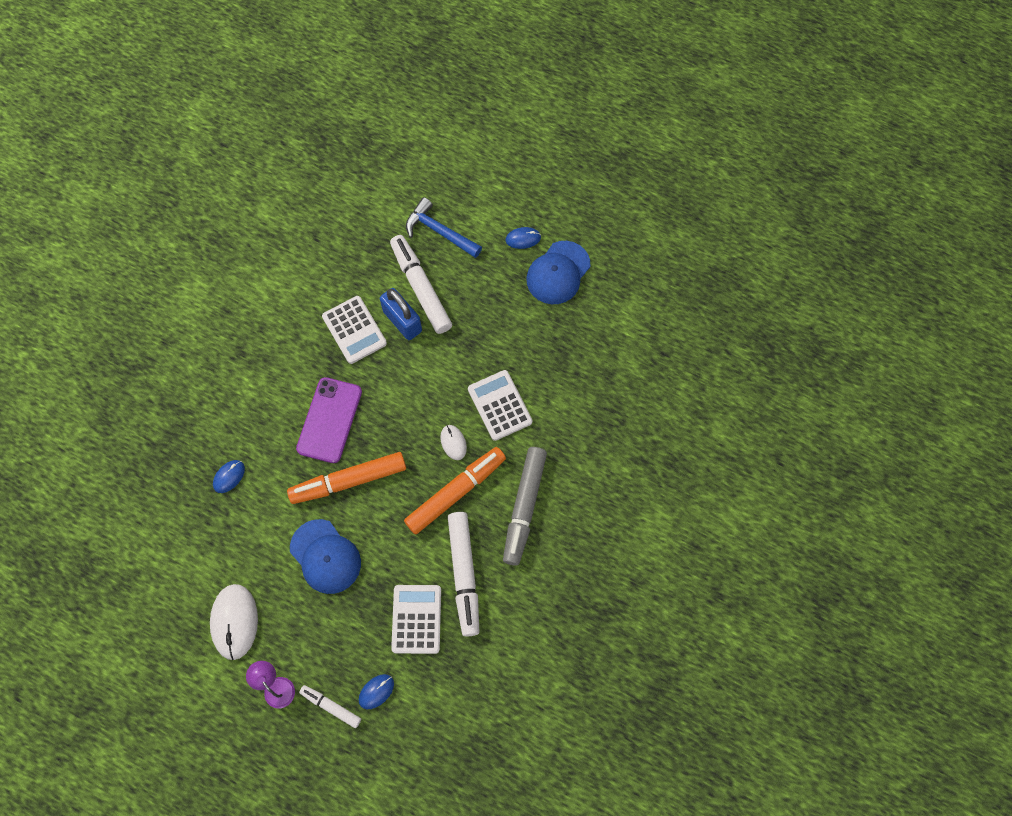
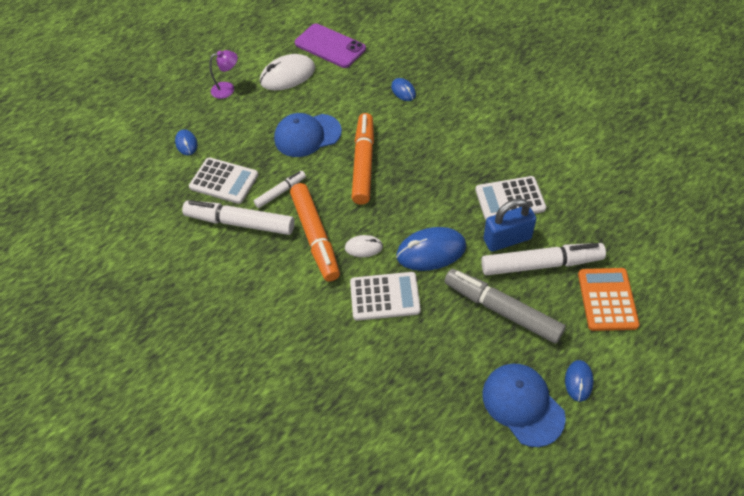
camera: 115 degrees right, 15 degrees down
white mouse [210,584,258,660] -> white mouse turned 45 degrees counterclockwise [260,54,315,91]
purple phone [296,377,362,463] -> purple phone moved to [295,24,366,68]
white marker [299,685,361,728] -> white marker moved to [254,171,306,208]
blue hammer [406,197,482,258] -> orange calculator [578,268,640,331]
grey marker [503,447,547,566] -> grey marker moved to [444,269,566,344]
none -> blue mouse [396,227,466,271]

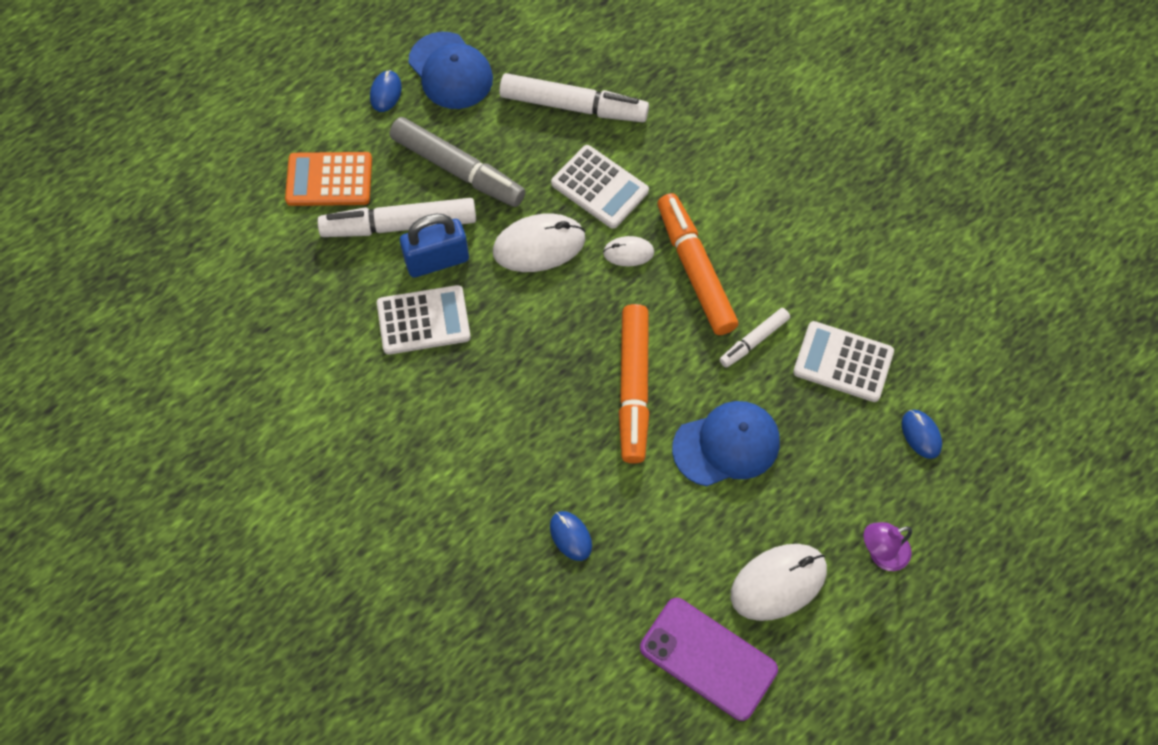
camera: 175 degrees right, 10 degrees up
white marker [182,200,295,235] -> white marker moved to [499,73,649,122]
white calculator [350,272,421,321] -> white calculator turned 135 degrees counterclockwise [551,145,649,229]
blue mouse [396,227,466,271] -> white mouse [493,213,585,272]
orange calculator [578,268,640,331] -> orange calculator turned 90 degrees clockwise [285,152,372,206]

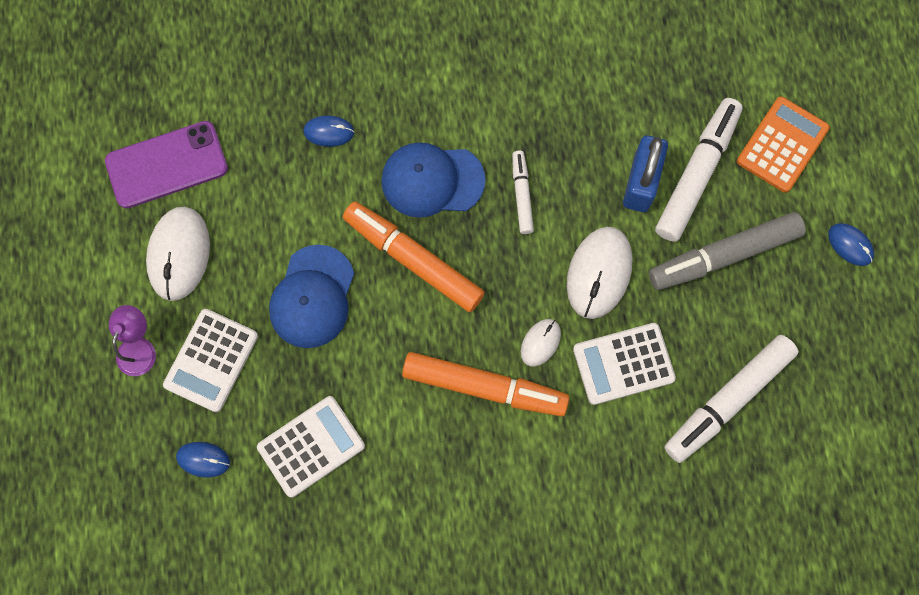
camera: 125 degrees right, 10 degrees up
white calculator [377,285,471,355] -> white calculator moved to [163,309,258,412]
blue cap [408,32,493,109] -> blue cap moved to [381,142,486,218]
white marker [719,308,790,368] -> white marker moved to [512,151,534,234]

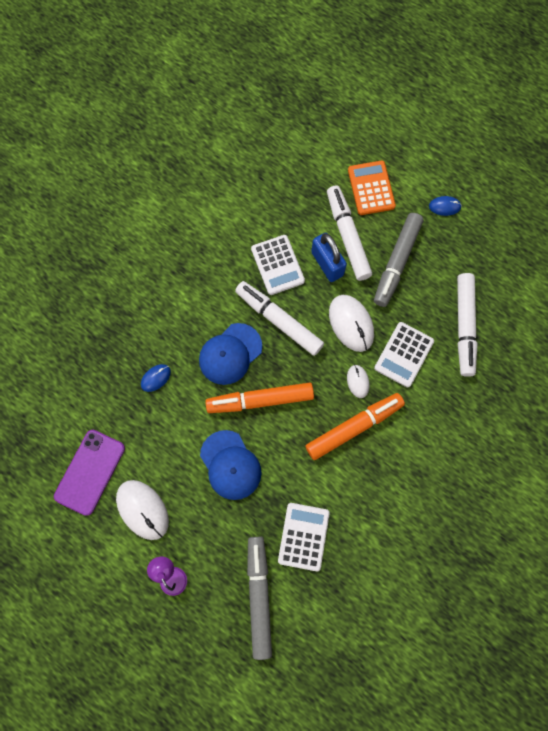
camera: 45 degrees left, 0 degrees up
white calculator [163,309,258,412] -> white calculator moved to [251,235,305,295]
blue mouse [176,442,230,478] -> grey marker [247,536,272,660]
white marker [512,151,534,234] -> white marker [235,281,324,356], size x1.87

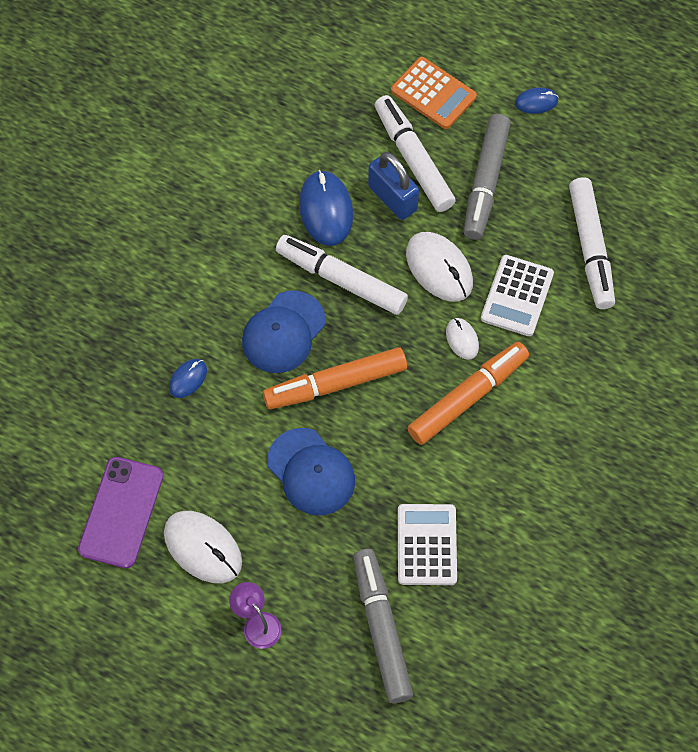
camera: 10 degrees left, 10 degrees down
white calculator [251,235,305,295] -> blue mouse [299,170,353,246]
orange calculator [348,161,396,215] -> orange calculator turned 150 degrees clockwise [391,57,477,129]

